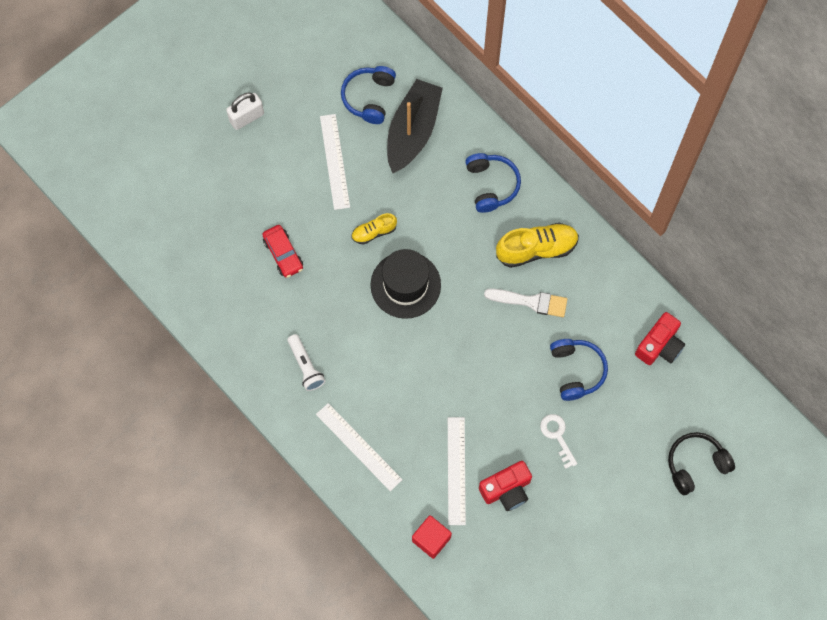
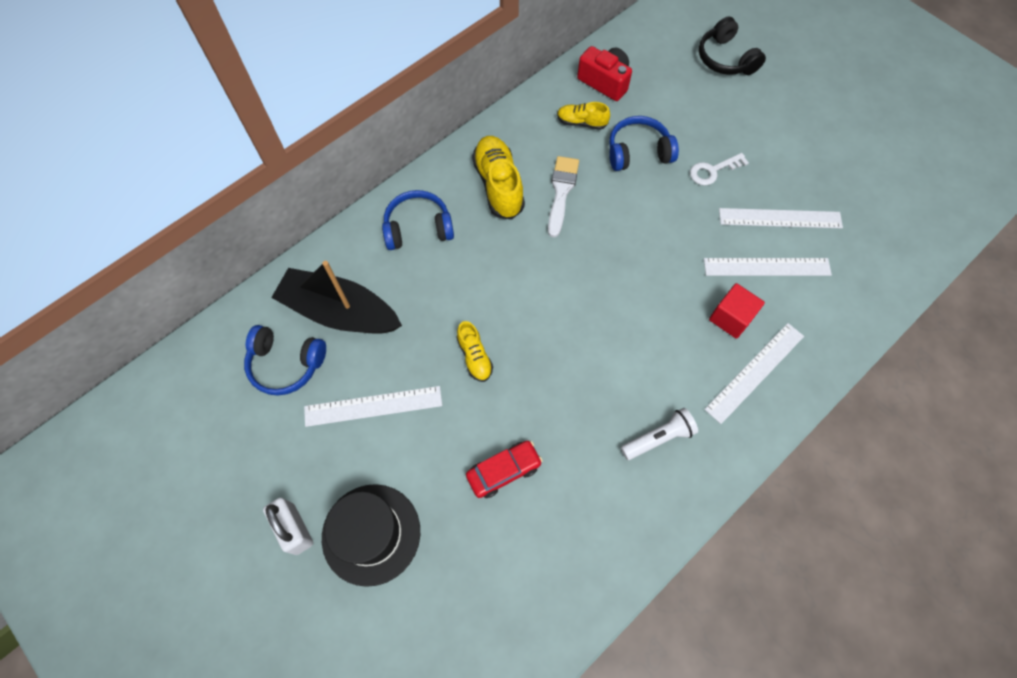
camera: 90 degrees left, 5 degrees down
black hat [370,249,441,319] -> black hat moved to [322,484,420,587]
red cube [412,515,452,559] -> red cube moved to [709,283,765,339]
red camera [479,461,532,511] -> white ruler [719,208,843,229]
none -> yellow shoe [557,102,610,130]

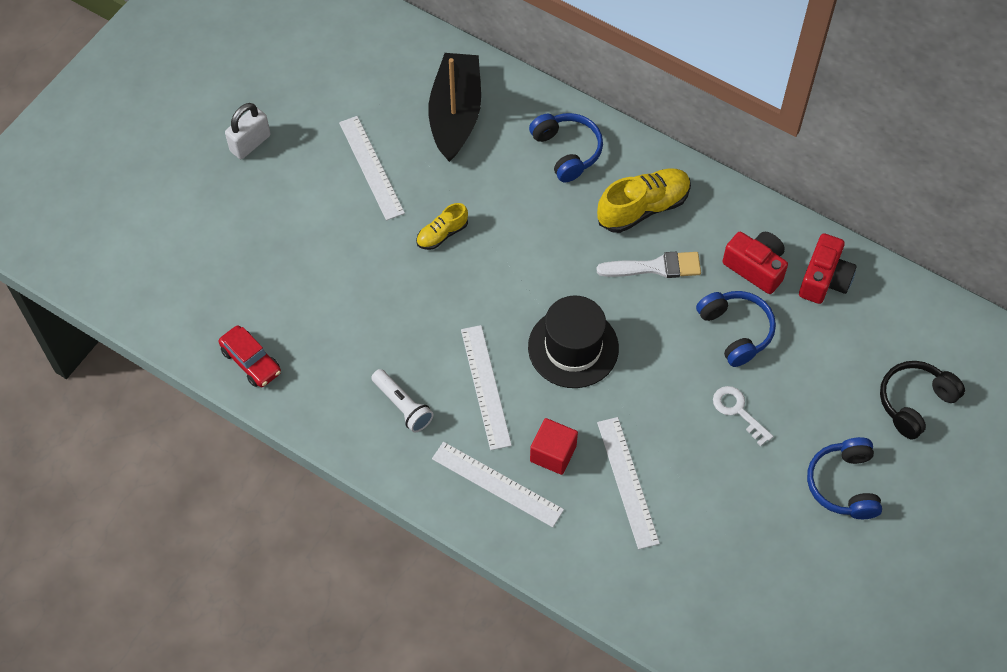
camera: 75 degrees right, 5 degrees down
blue headphones [244,325,326,396] -> blue headphones moved to [807,437,882,519]
black hat [322,484,420,587] -> black hat moved to [528,296,619,388]
red car [466,441,543,498] -> red car moved to [219,325,281,387]
yellow shoe [557,102,610,130] -> red camera [723,232,788,294]
white ruler [719,208,843,229] -> white ruler moved to [461,325,512,450]

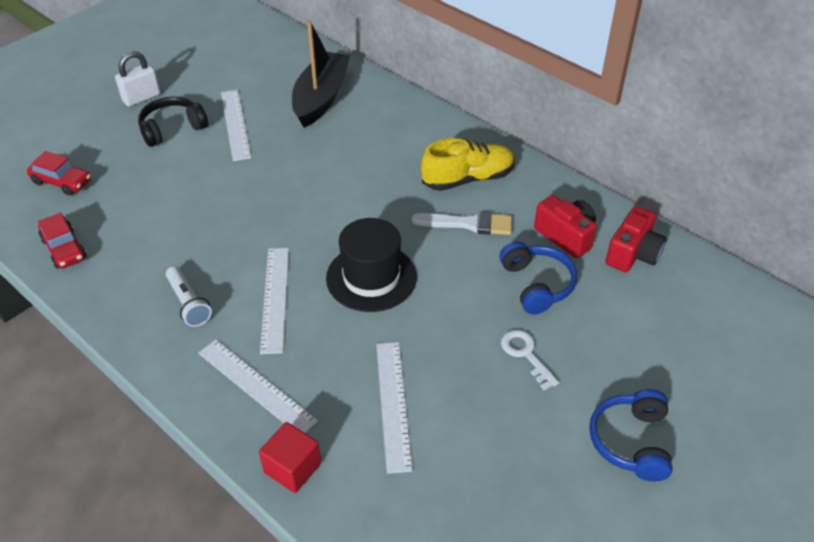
camera: 10 degrees right, 15 degrees down
yellow shoe [416,203,468,250] -> none
blue headphones [529,113,603,182] -> none
red cube [530,418,578,475] -> red cube moved to [259,422,321,493]
black headphones [880,361,965,440] -> black headphones moved to [138,97,208,147]
none -> red car [27,151,91,196]

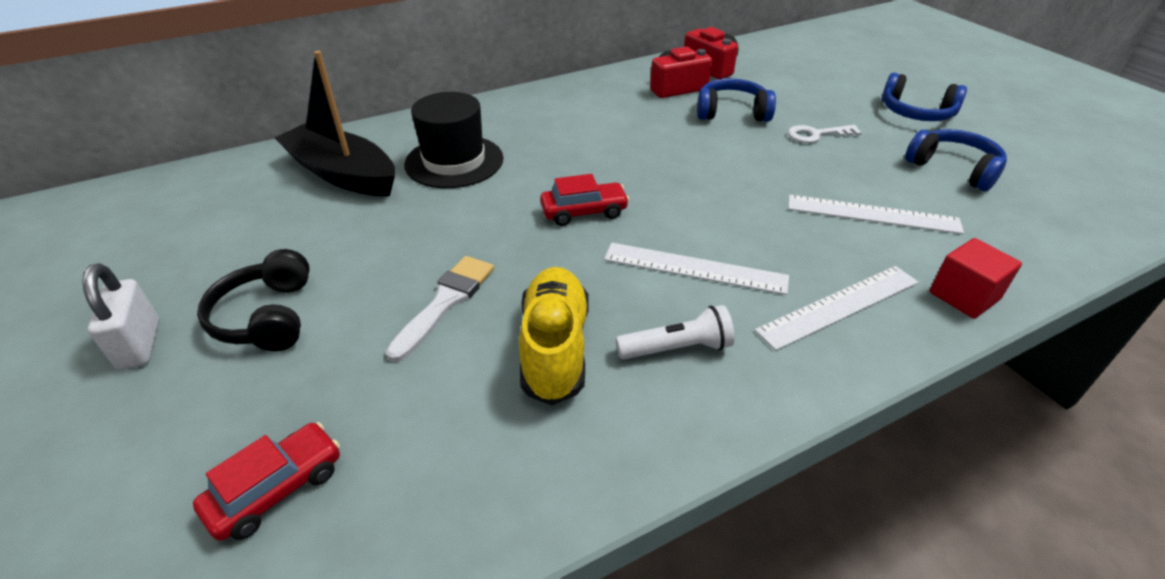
camera: 70 degrees left, 5 degrees down
red car [38,213,86,269] -> red car moved to [540,174,629,226]
white ruler [221,90,252,161] -> none
black hat [326,218,417,312] -> black hat moved to [404,92,503,188]
white brush [412,212,512,235] -> white brush moved to [386,256,494,362]
yellow shoe [421,138,515,191] -> yellow shoe moved to [519,267,589,406]
none -> blue headphones [905,129,1007,191]

